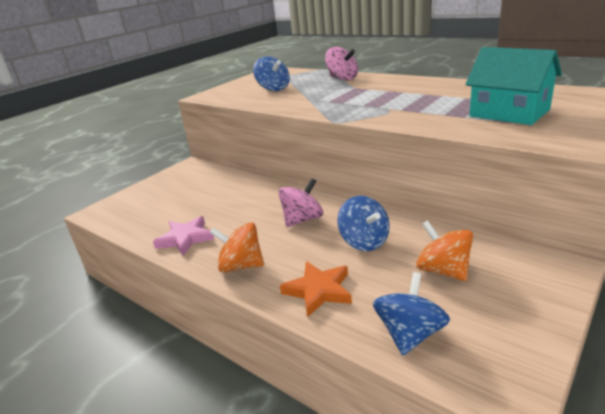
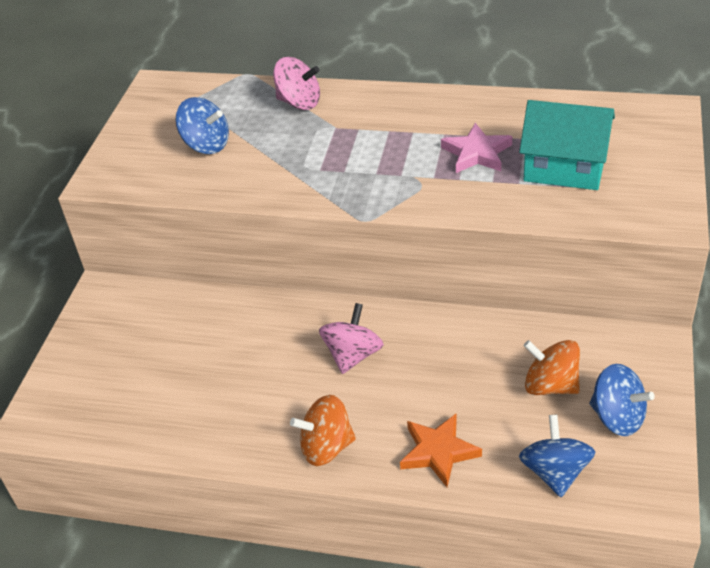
camera: 25 degrees left, 15 degrees up
pink star [153,216,214,256] -> pink star moved to [441,123,512,173]
blue spinning top [337,196,390,251] -> blue spinning top moved to [590,364,655,436]

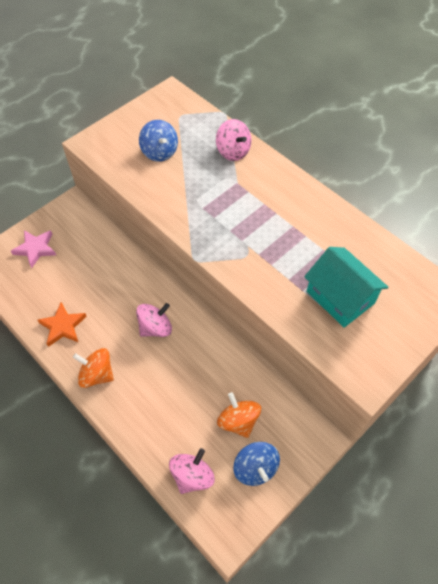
camera: 30 degrees right, 15 degrees up
orange star [400,414,482,487] -> orange star moved to [37,302,87,347]
pink star [441,123,512,173] -> pink star moved to [11,230,56,268]
blue spinning top [519,415,595,497] -> pink spinning top [169,448,215,494]

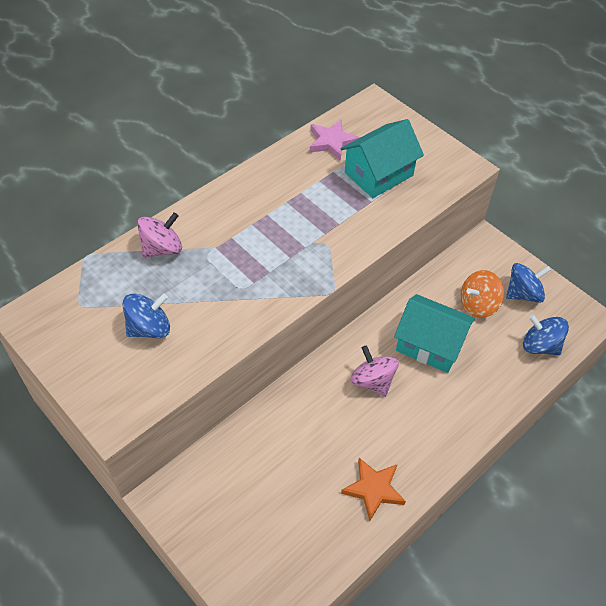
camera: 90 degrees left, 5 degrees down
pink star [11,230,56,268] -> pink star moved to [310,119,360,161]
orange spinning top [73,348,114,388] -> none
pink spinning top [169,448,215,494] -> blue spinning top [523,314,569,355]
none -> turquoise house [394,294,475,373]

